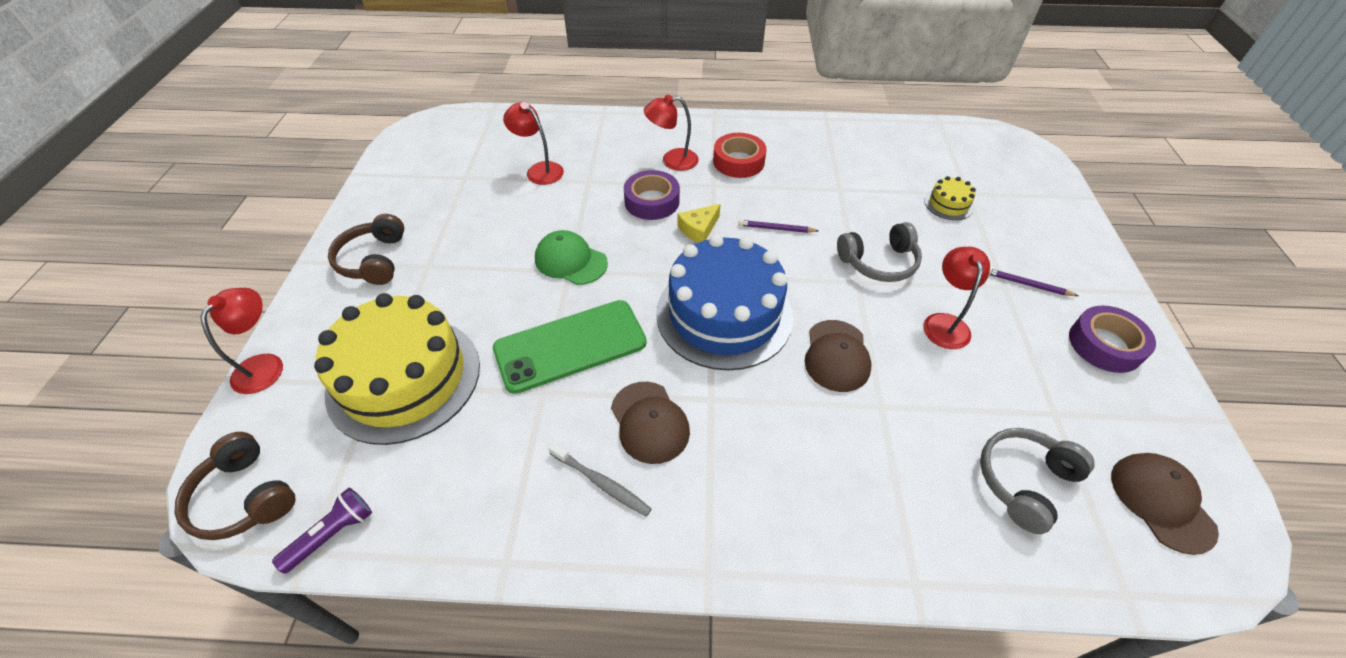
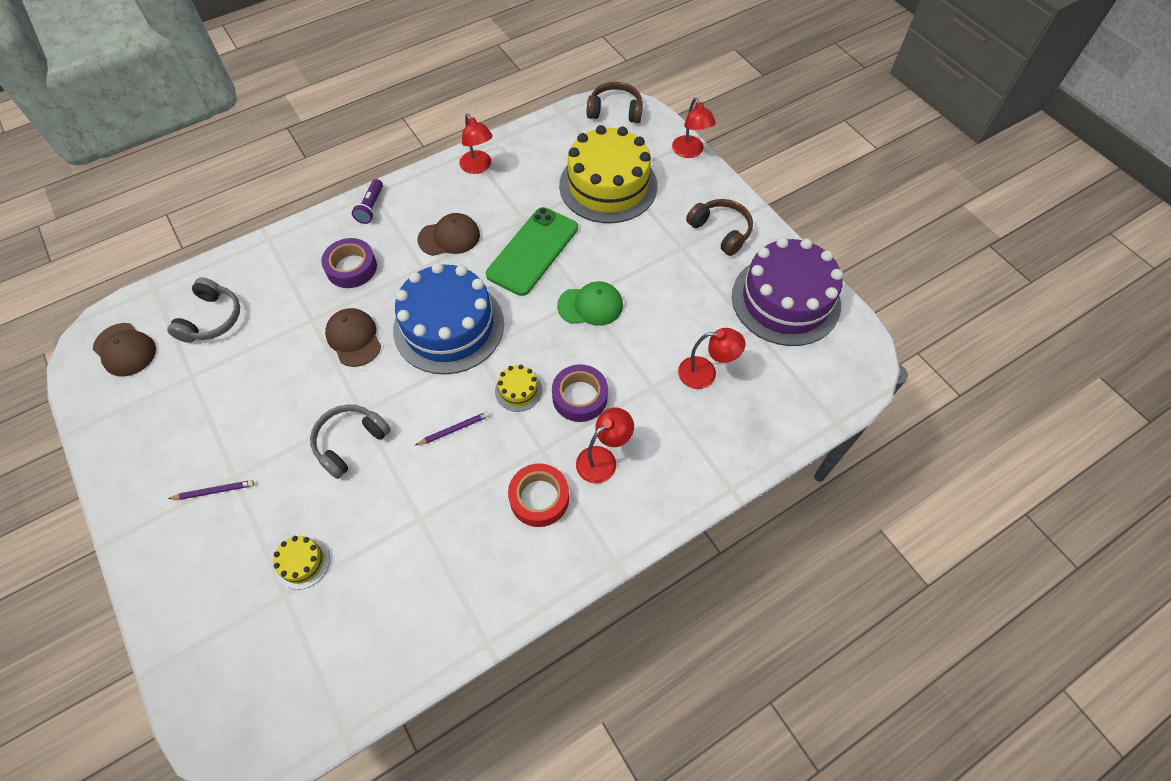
camera: 145 degrees right, 10 degrees up
purple flashlight [272,488,372,574] -> purple flashlight moved to [352,179,383,224]
grey toothbrush [548,442,652,517] -> none
brown cap [611,382,690,464] -> brown cap turned 135 degrees clockwise [417,213,480,256]
yellow cheese [678,204,721,243] -> yellow cake [495,365,542,412]
red lamp [923,247,990,349] -> red lamp moved to [459,114,493,174]
purple tape [1069,305,1156,373] -> purple tape moved to [321,238,377,288]
none -> purple cake [732,237,843,346]

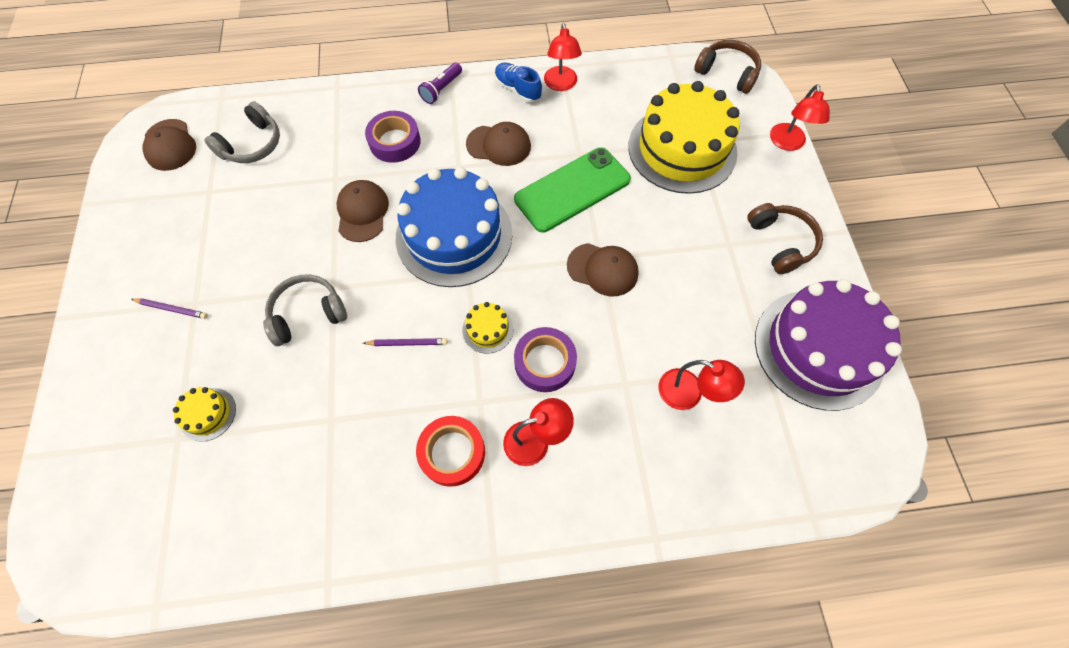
camera: 25 degrees right, 5 degrees up
green cap [557,281,623,326] -> brown cap [567,243,639,296]
none -> blue shoe [495,63,542,103]

